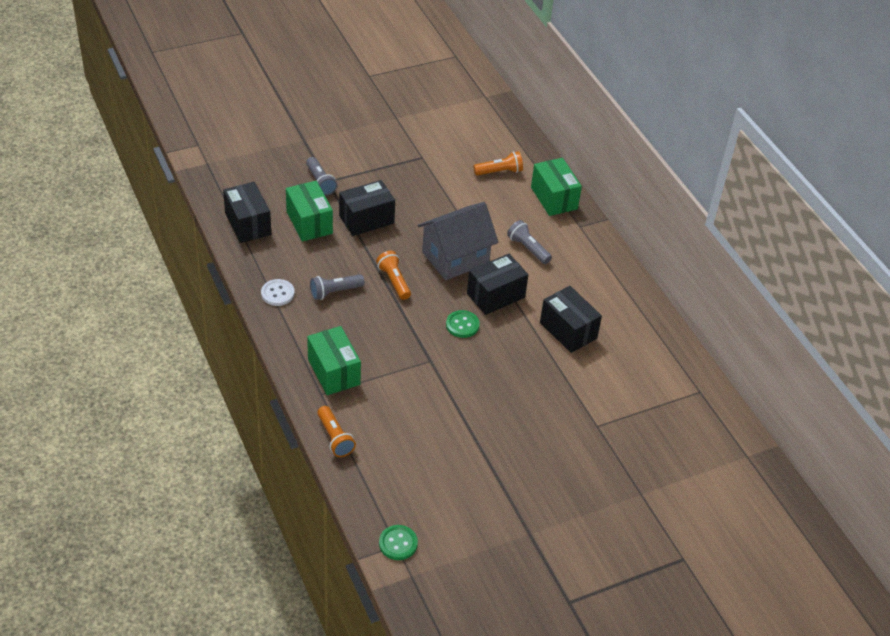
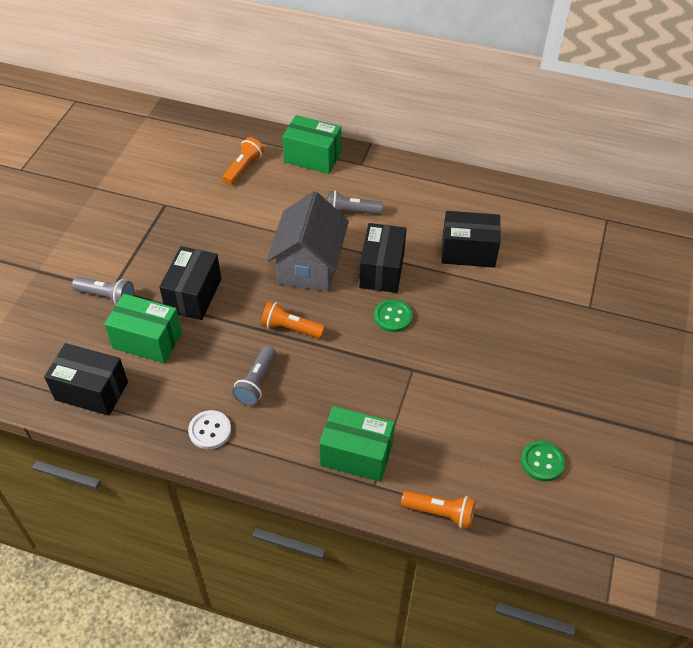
camera: 45 degrees left, 5 degrees up
green button [379,525,418,560] -> green button moved to [521,441,565,482]

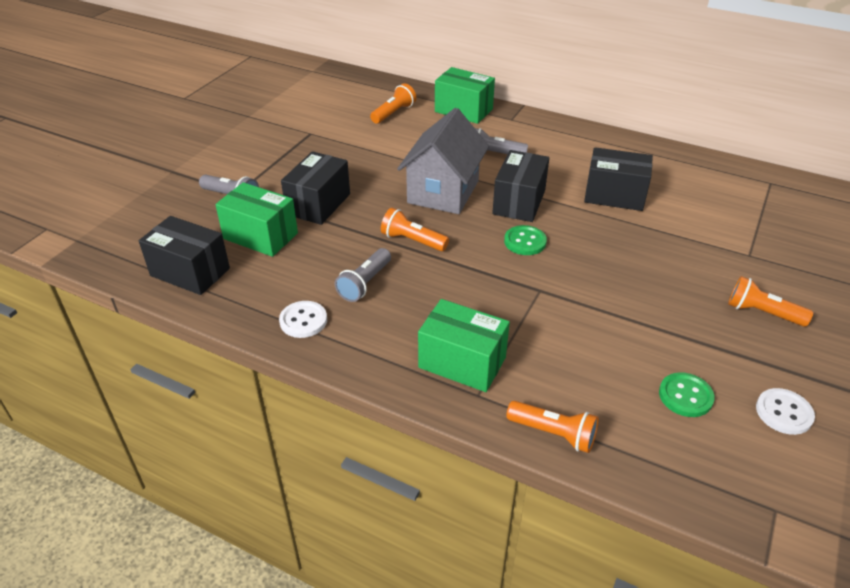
camera: 10 degrees right, 10 degrees down
none -> orange flashlight [728,276,813,327]
none -> white button [756,388,815,435]

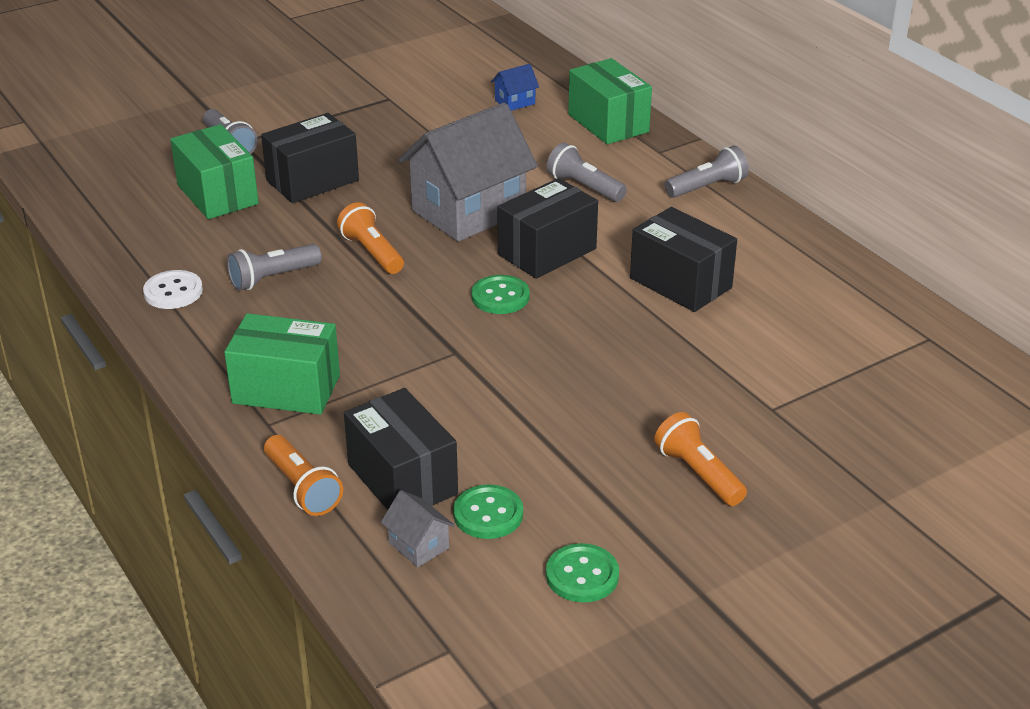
camera: 30 degrees right, 5 degrees down
black box [139,216,230,295] -> black box moved to [344,388,458,510]
orange flashlight [370,83,416,124] -> blue house [491,64,539,111]
green box [418,299,510,392] -> green box turned 45 degrees counterclockwise [224,313,340,415]
white button [756,388,815,435] -> green button [546,543,619,603]
none -> grey house [381,490,455,567]
none -> grey flashlight [664,145,749,198]

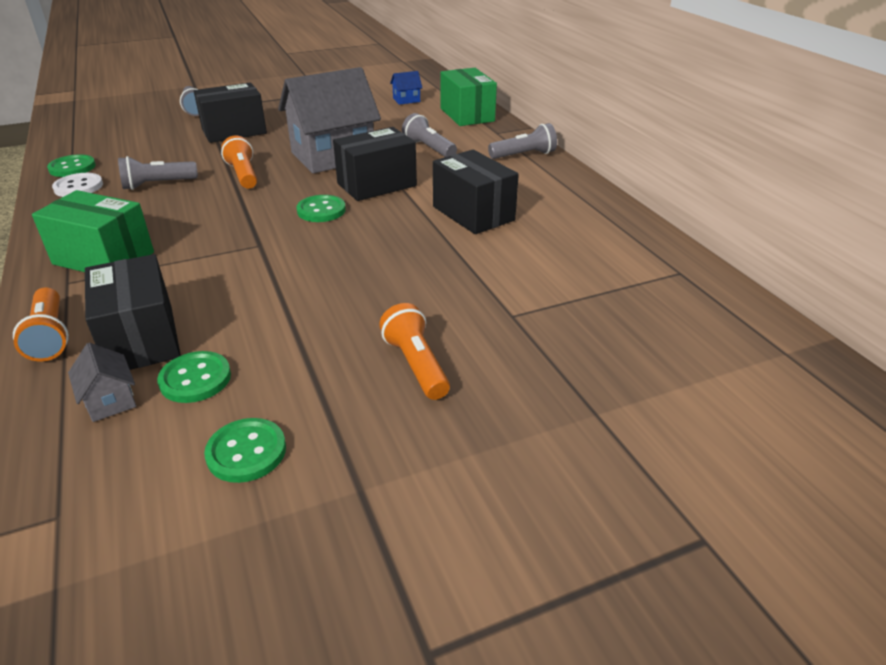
camera: 10 degrees right, 0 degrees up
green box [170,124,259,219] -> none
none -> green button [47,154,96,177]

